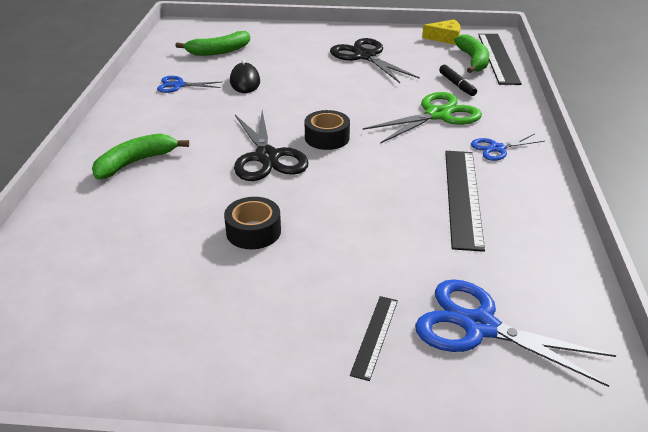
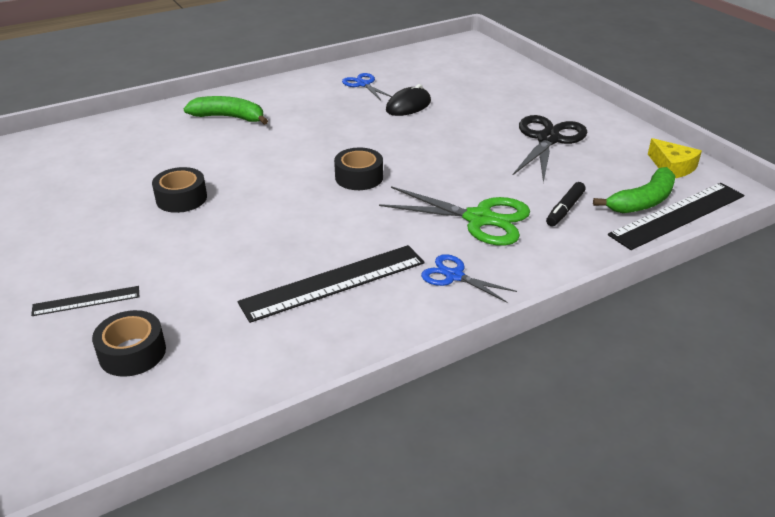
camera: 55 degrees right, 0 degrees up
green banana [176,31,250,56] -> none
black scissors [234,111,309,181] -> none
blue scissors [415,279,616,387] -> black tape [92,310,166,377]

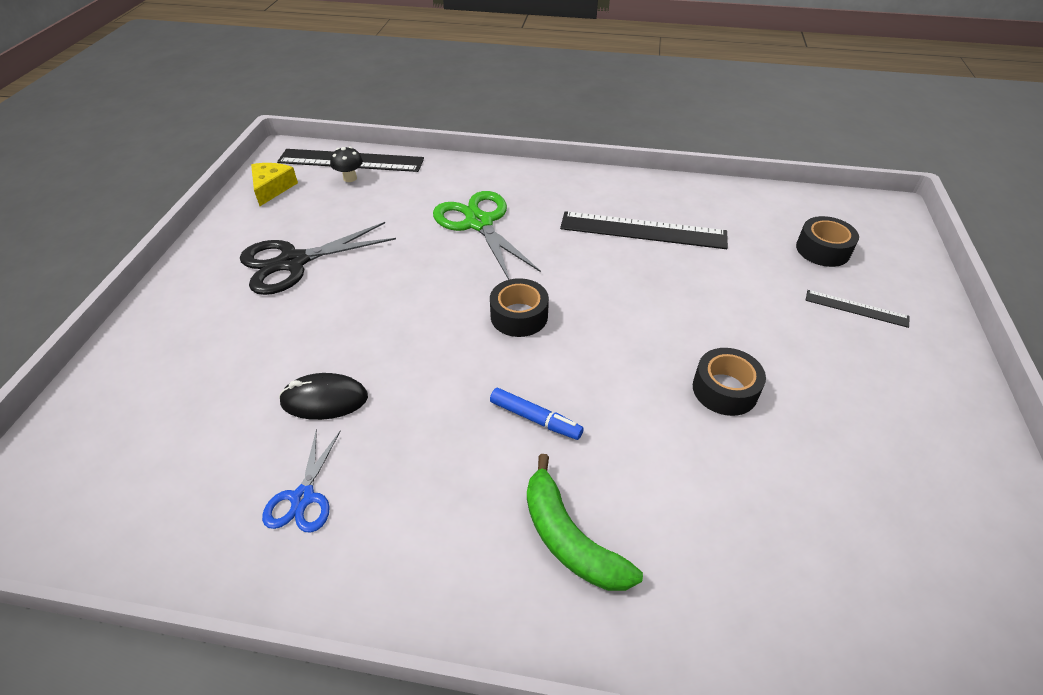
camera: 140 degrees left, 10 degrees up
blue scissors [421,254,517,303] -> none
black marker [546,182,586,226] -> none
green banana [593,167,675,213] -> black mushroom [330,147,363,182]
none -> blue marker [490,388,584,440]

